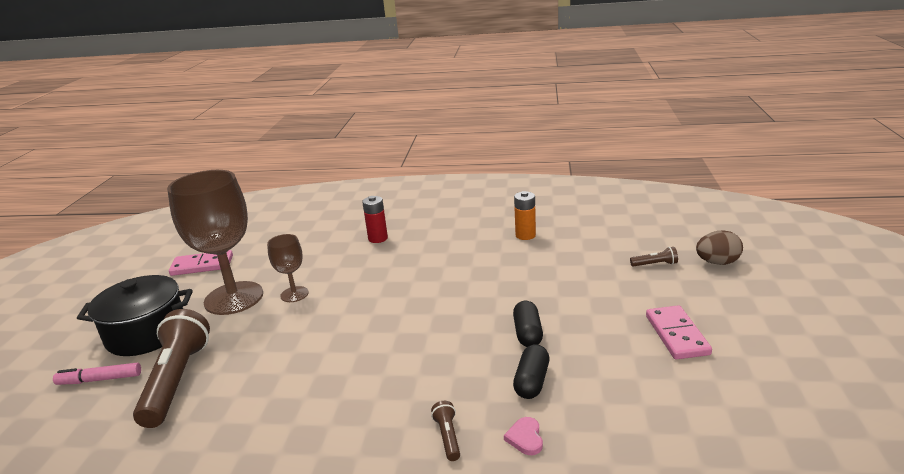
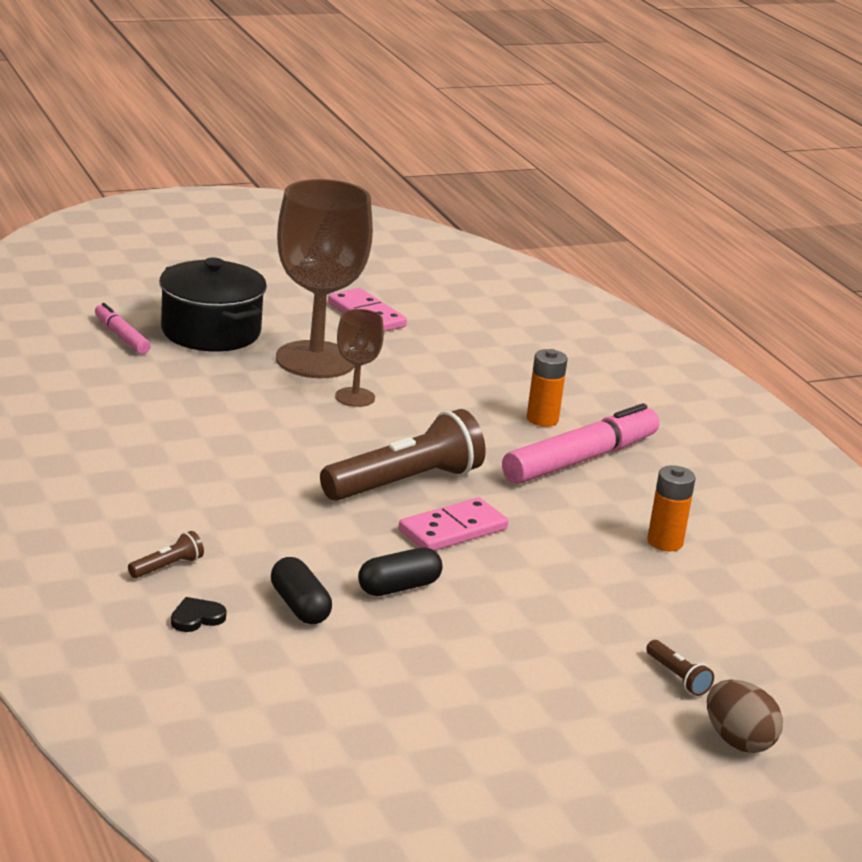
camera: 55 degrees right, 0 degrees up
brown flashlight [133,309,210,428] -> brown flashlight moved to [320,409,486,501]
red battery [362,196,388,243] -> orange battery [527,349,568,427]
pink heart [504,417,543,455] -> black heart [171,597,227,632]
black capsule [513,344,549,399] -> black capsule turned 75 degrees clockwise [271,557,332,624]
pink domino [646,305,712,360] -> pink domino moved to [399,498,508,551]
none -> pink marker [502,403,659,484]

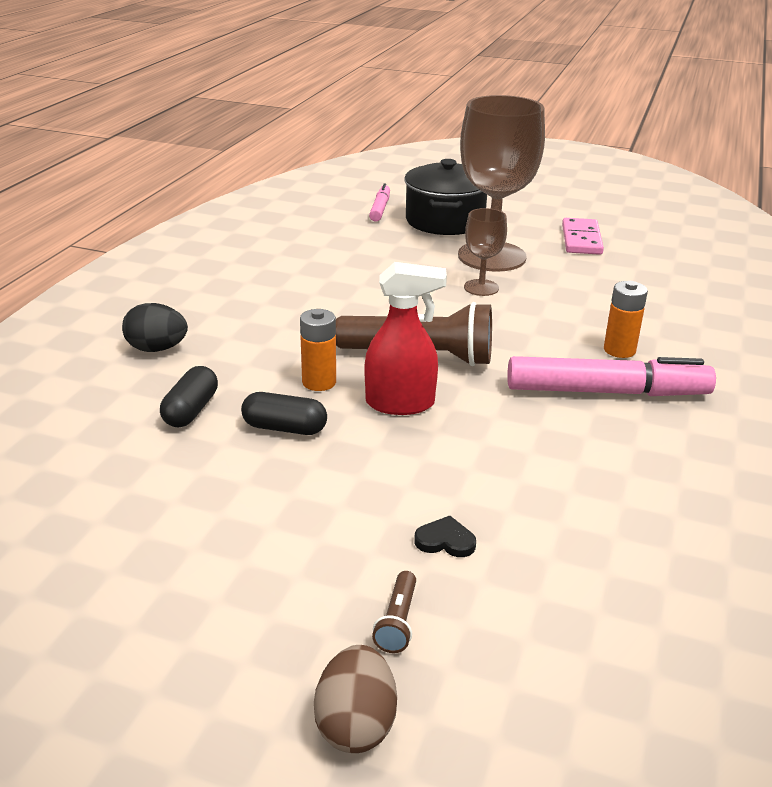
camera: 45 degrees right, 5 degrees up
brown flashlight [128,531,204,578] -> black egg [122,303,188,352]
black heart [171,597,227,632] -> black heart moved to [414,516,476,557]
pink domino [399,498,508,551] -> red spray bottle [365,262,447,415]
orange battery [647,465,696,551] -> orange battery moved to [300,309,336,391]

